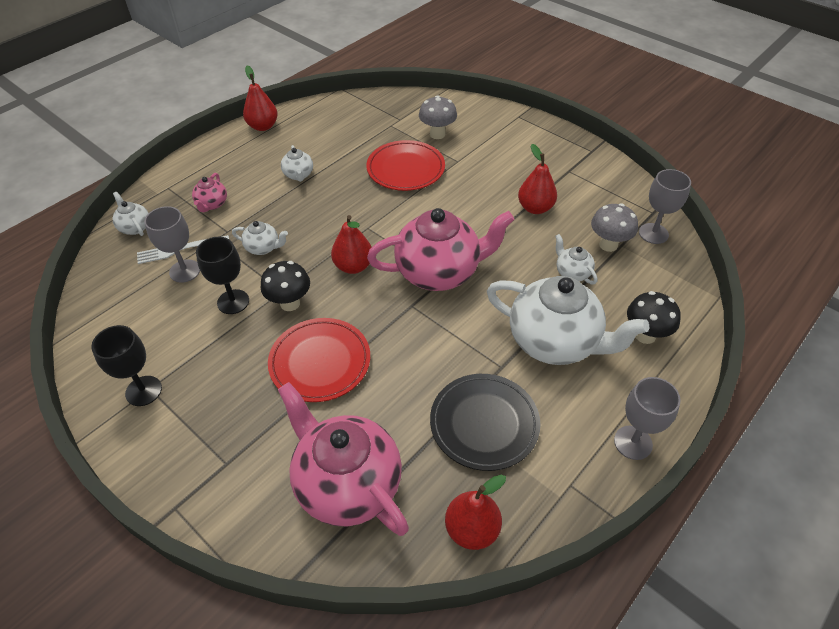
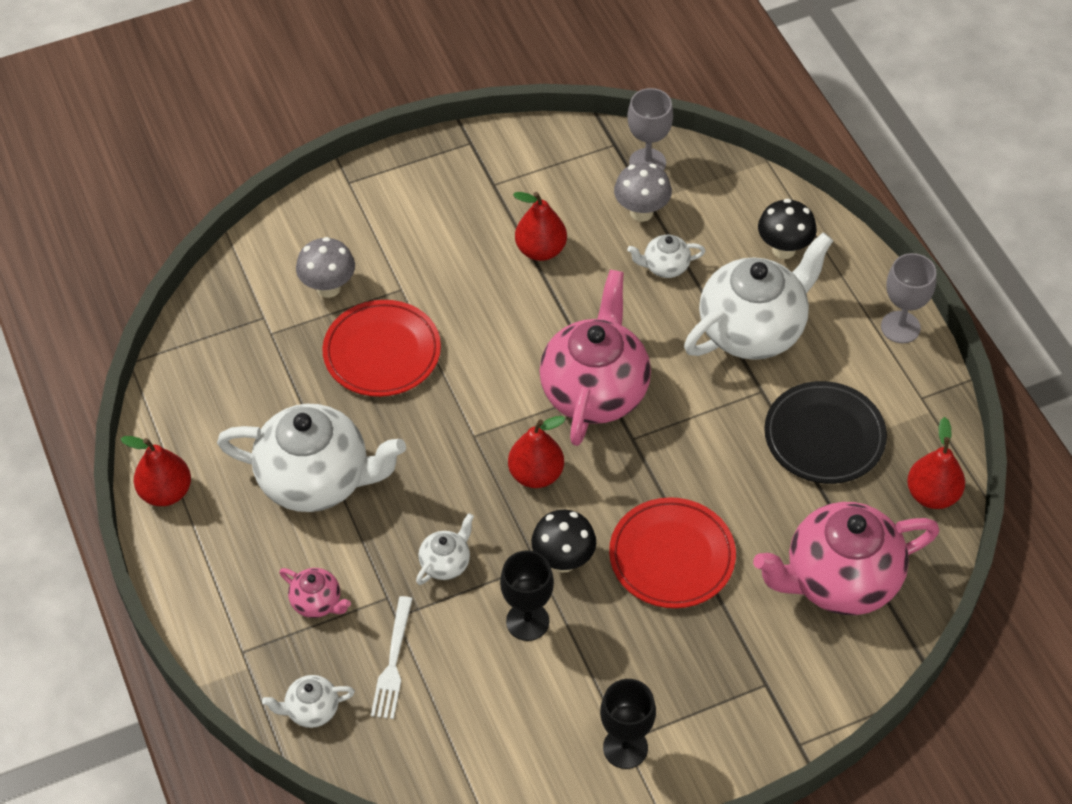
camera: 65 degrees left, 5 degrees up
grey goblet [144,206,200,283] -> none
white teapot [281,145,313,182] -> white teapot [217,404,406,512], size x2.26

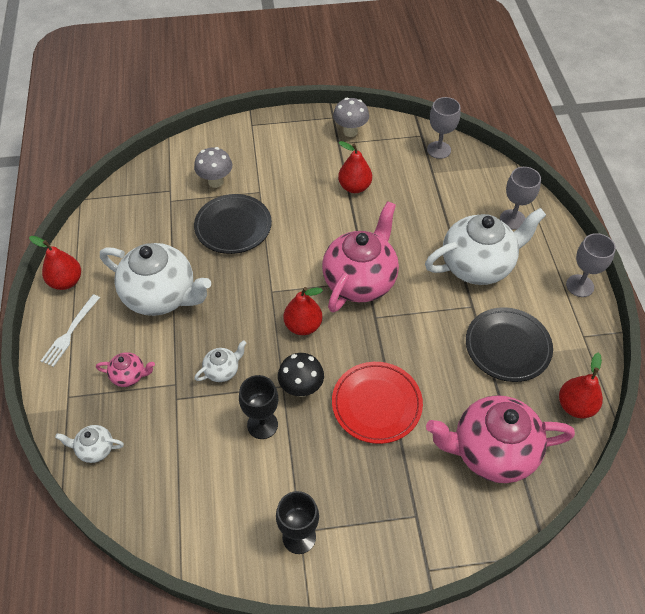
camera: 15 degrees right, 0 degrees up
pink teapot [279,568,351,618] -> pink teapot turned 45 degrees counterclockwise [96,352,155,387]
red plate [322,300,441,397] -> black plate [194,194,272,254]
white fork [371,596,413,719] -> white fork moved to [41,294,100,367]
grey mushroom [614,162,672,222] -> grey mushroom moved to [333,98,369,137]
white teapot [627,235,705,278] -> none
black mushroom [758,199,817,259] -> grey goblet [500,167,541,230]

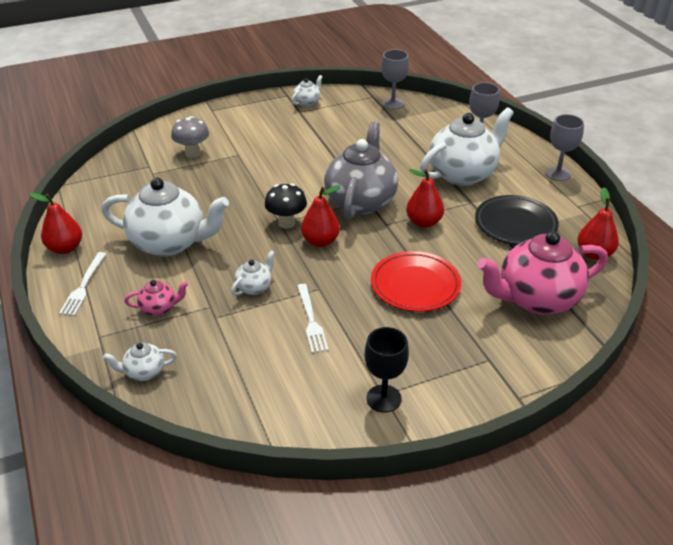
camera: 15 degrees left, 15 degrees down
black plate [194,194,272,254] -> none
black goblet [239,375,278,439] -> white fork [297,284,329,353]
black mushroom [278,353,324,397] -> black mushroom moved to [265,183,307,229]
pink teapot [322,201,399,313] -> grey teapot [324,121,398,219]
grey mushroom [333,98,369,137] -> white teapot [291,75,323,107]
red pear [338,141,372,193] -> red pear moved to [406,169,444,228]

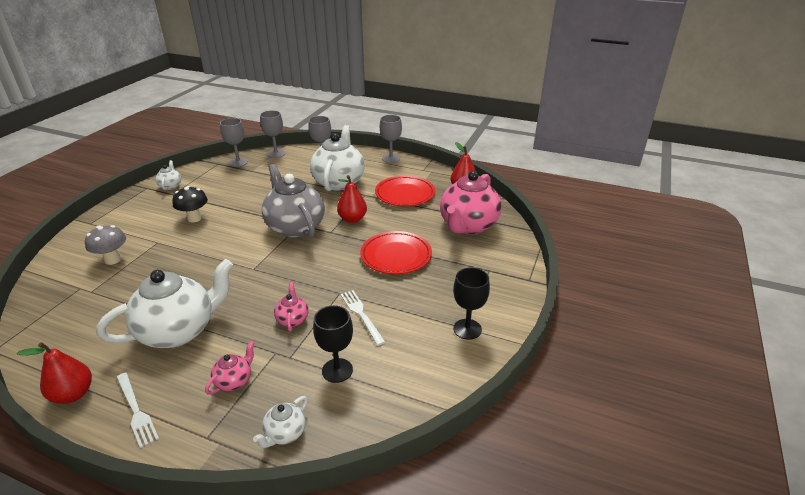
camera: 45 degrees left, 5 degrees down
white teapot [231,250,275,296] -> pink teapot [274,282,309,332]
black mushroom [265,183,307,229] -> black mushroom moved to [173,186,208,222]
white fork [297,284,329,353] -> white fork turned 150 degrees counterclockwise [340,290,385,346]
red pear [301,185,341,247] -> none
black plate [475,195,559,245] -> red plate [375,176,435,206]
none -> grey goblet [260,110,285,158]
none -> black goblet [313,305,353,383]

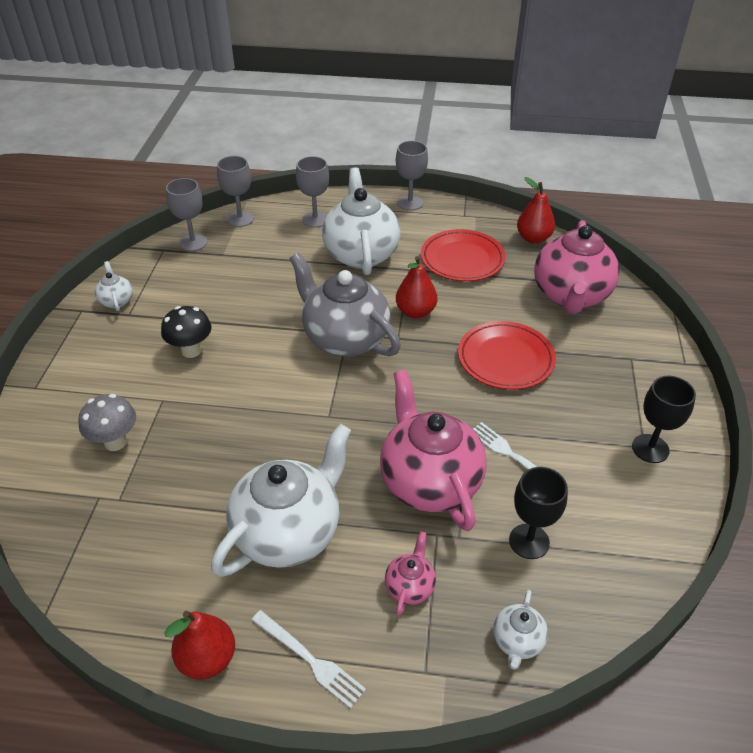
camera: 15 degrees left, 10 degrees up
pink teapot [274,282,309,332] -> pink teapot [380,370,487,531], size x2.26

